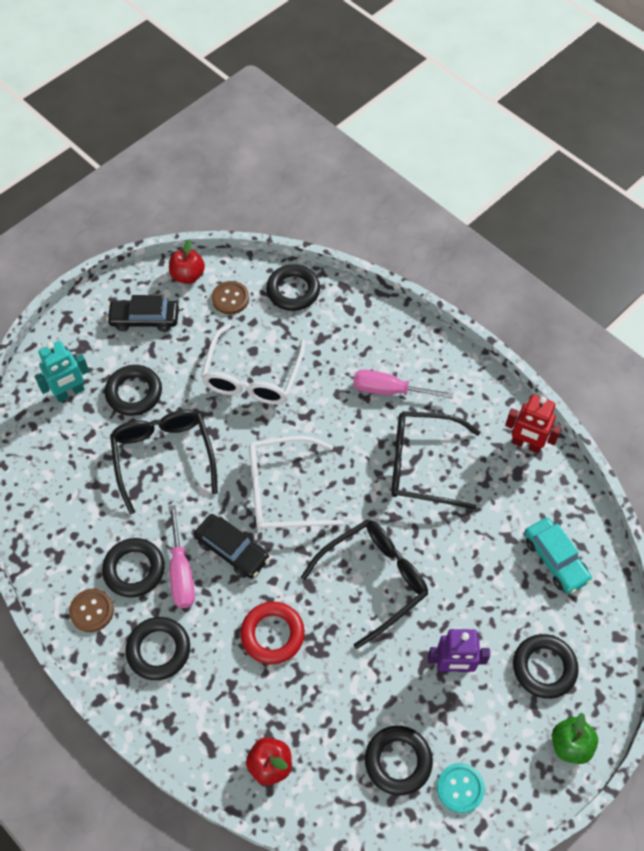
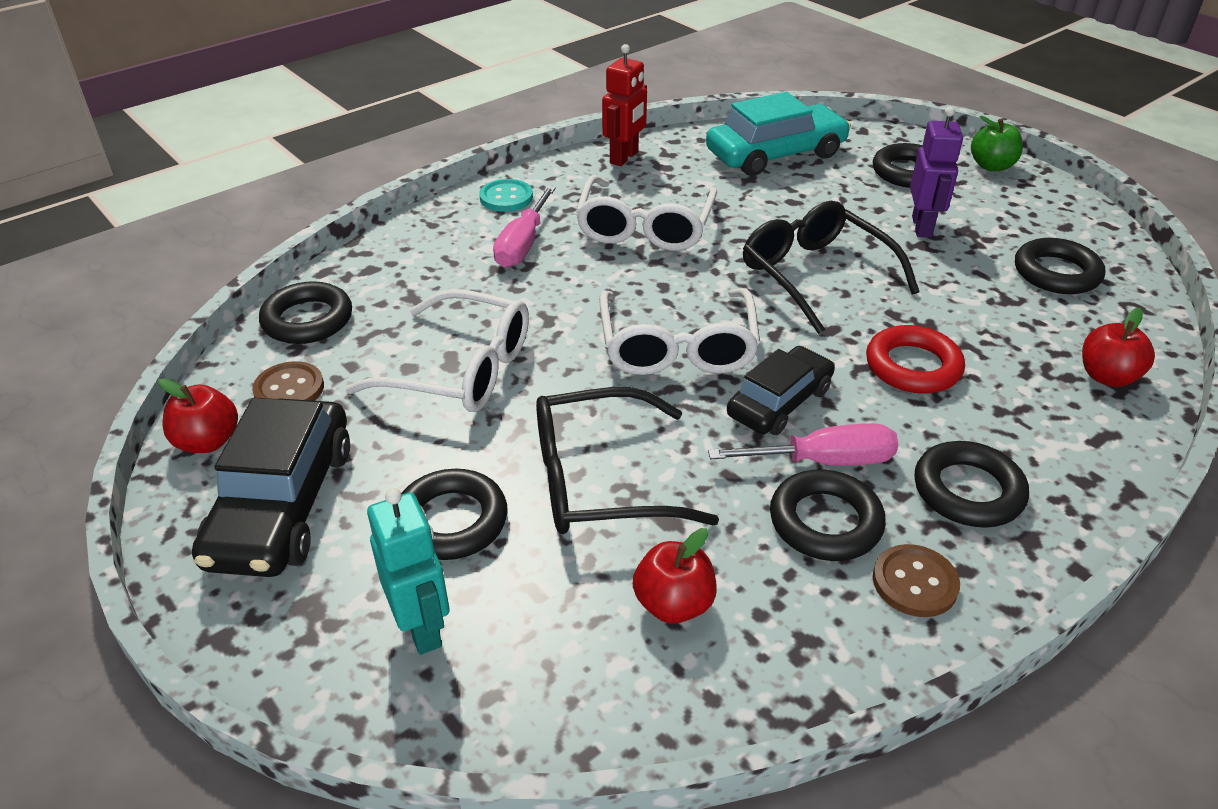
camera: 85 degrees left, 20 degrees down
black car [107,295,179,332] -> black car [192,398,350,577], size x1.55
black glasses [391,411,480,510] -> white glasses [575,175,717,251]
turquoise button [437,763,485,813] -> turquoise button moved to [479,179,533,212]
turquoise car [524,518,592,594] -> turquoise car [706,92,851,176], size x1.55
none -> red apple [633,528,717,624]

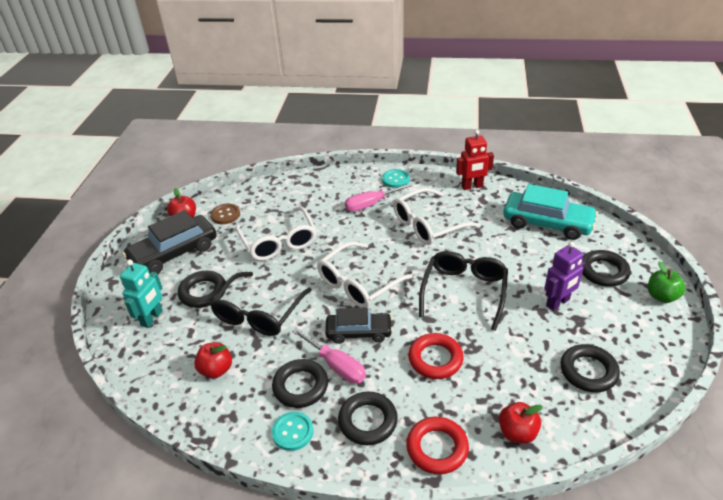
camera: 50 degrees right, 0 degrees up
black ring [259,281,352,344] -> none
black glasses [536,387,719,534] -> black glasses turned 105 degrees counterclockwise [210,272,312,336]
brown button [873,544,960,617] -> turquoise button [272,412,314,451]
none -> red ring [406,417,469,474]

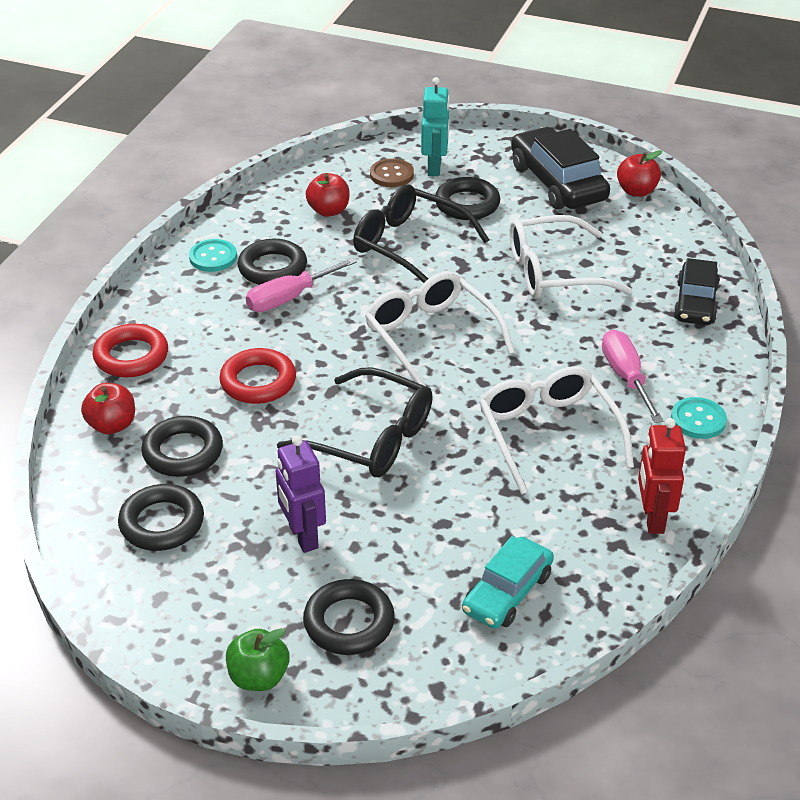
camera: 100 degrees right, 0 degrees up
turquoise robot [120,259,163,328] -> turquoise robot turned 120 degrees counterclockwise [421,77,450,176]
brown button [210,203,240,224] -> brown button moved to [370,159,414,187]
black car [325,307,393,344] -> black car moved to [673,258,720,325]
black ring [338,392,398,445] -> black ring moved to [141,416,223,477]
turquoise car [503,184,598,240] -> turquoise car [462,536,554,629], size x0.65

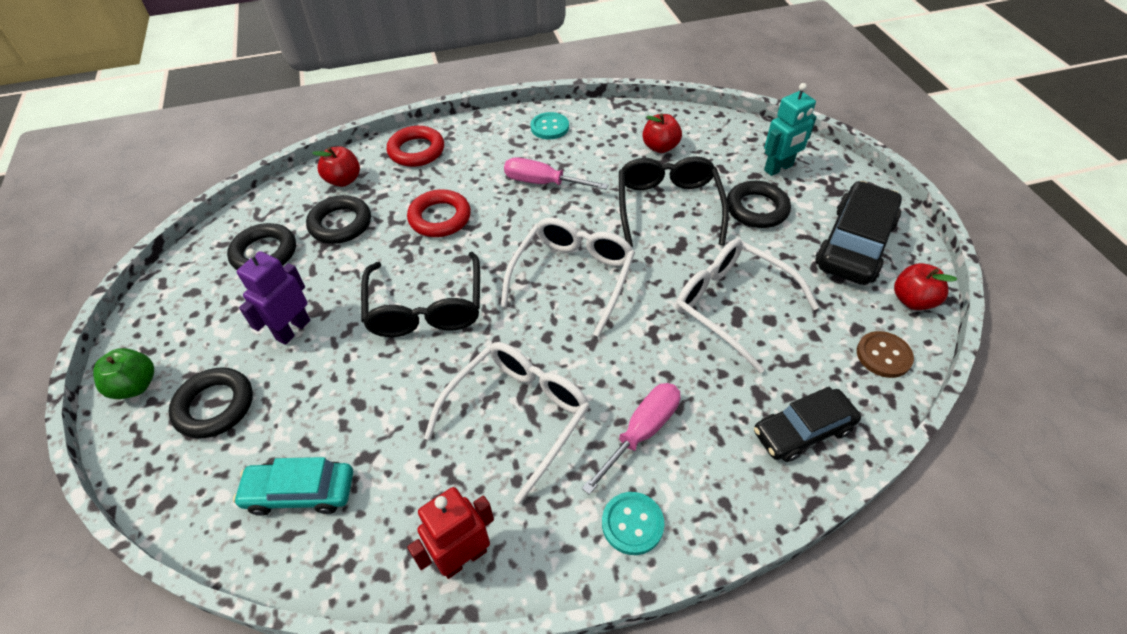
camera: 55 degrees right, 10 degrees up
black ring [238,239,307,285] -> none
brown button [370,159,414,187] -> brown button moved to [857,331,914,378]

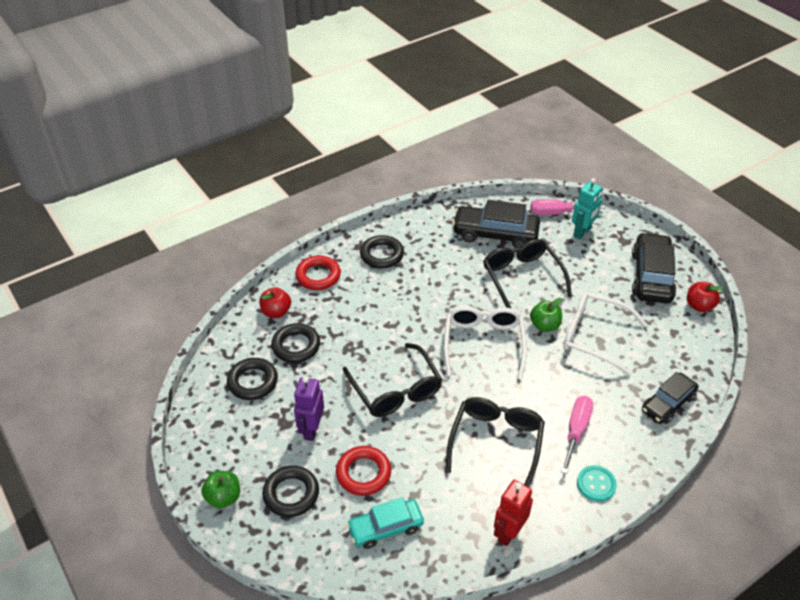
camera: 20 degrees left, 5 degrees down
red ring [407,189,471,237] -> red ring moved to [336,446,391,496]
white glasses [424,342,590,504] -> black glasses [446,397,545,487]
pink screwdriver [504,157,608,190] -> pink screwdriver moved to [531,199,605,215]
turquoise button [531,112,569,139] -> none
red apple [643,113,682,153] -> black car [452,200,540,248]
black ring [727,181,791,228] -> black ring moved to [360,235,404,268]
brown button [857,331,914,378] -> none
none -> green apple [530,298,562,332]

